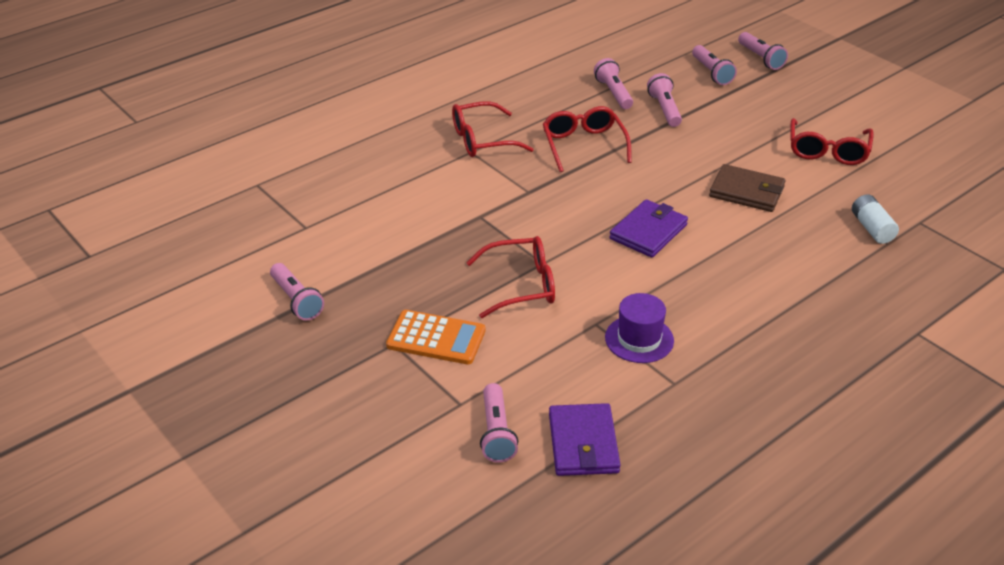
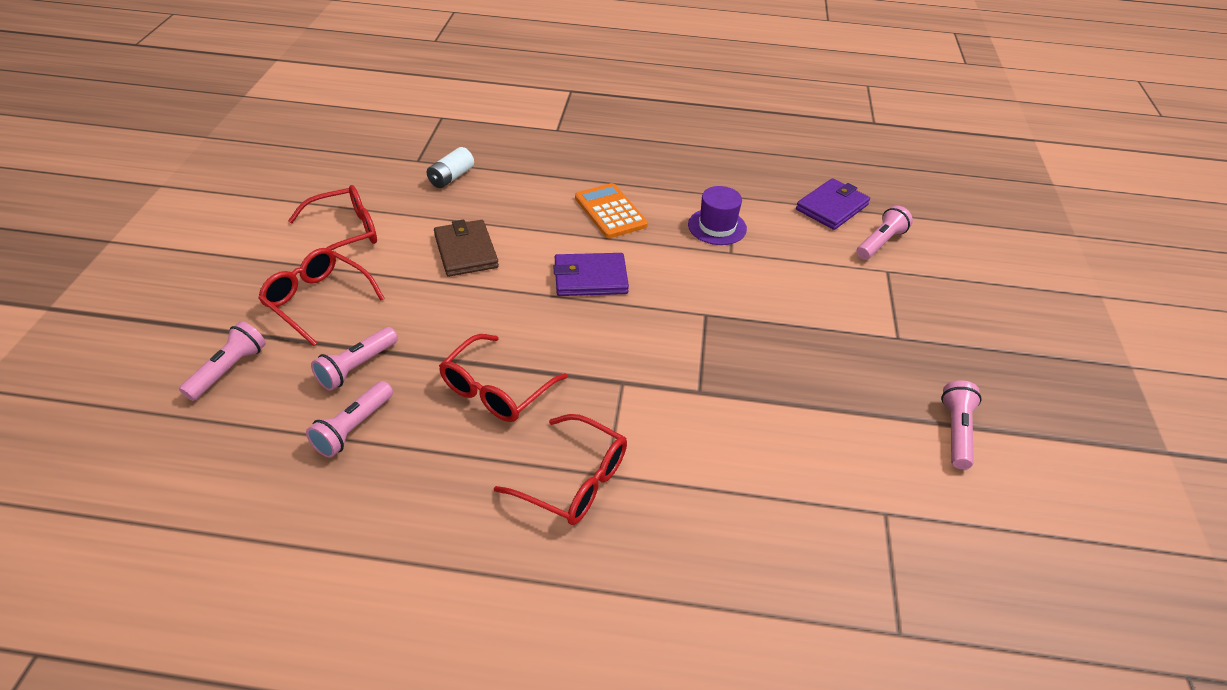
camera: 135 degrees left, 5 degrees up
orange calculator [386,310,486,365] -> orange calculator moved to [575,183,648,238]
red glasses [466,236,555,318] -> red glasses moved to [258,248,385,346]
pink flashlight [738,32,788,70] -> none

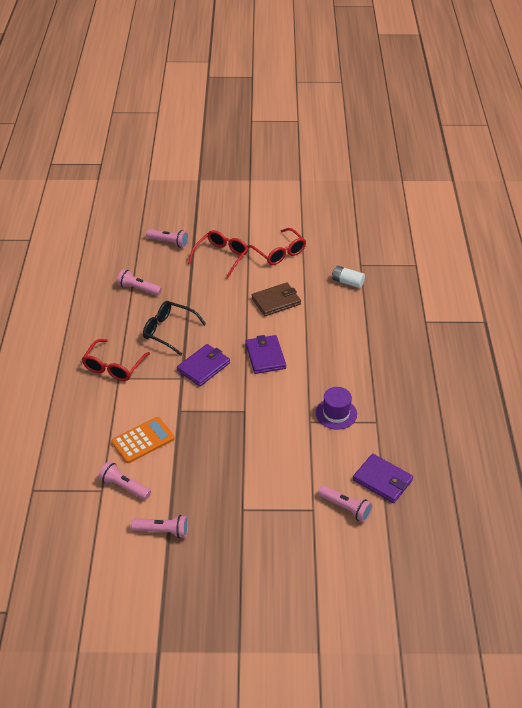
camera: 85 degrees right, 0 degrees up
pink flashlight [311,327,398,391] -> pink flashlight moved to [98,461,151,500]
red glasses [439,334,567,422] -> black glasses [143,301,206,356]
orange calculator [575,183,648,238] -> orange calculator moved to [111,417,175,463]
none -> purple wallet [177,344,230,386]

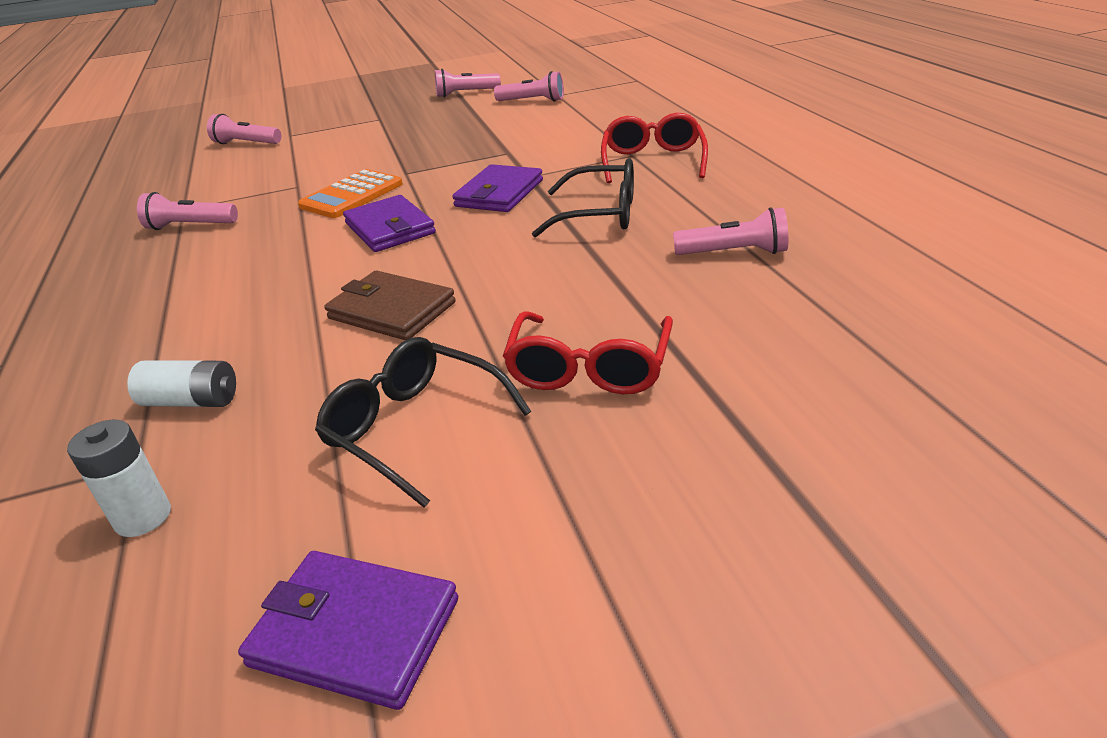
camera: 165 degrees right, 10 degrees down
orange calculator [111,417,175,463] -> orange calculator moved to [298,169,403,218]
pink flashlight [146,229,188,248] -> pink flashlight moved to [137,192,238,230]
red glasses [247,228,306,265] -> black glasses [315,337,531,508]
brown wallet [251,282,301,316] -> brown wallet turned 75 degrees clockwise [324,270,455,340]
purple hat [316,387,357,430] -> none
purple wallet [353,454,413,503] -> purple wallet moved to [238,551,458,710]
none -> white battery [67,420,171,537]

